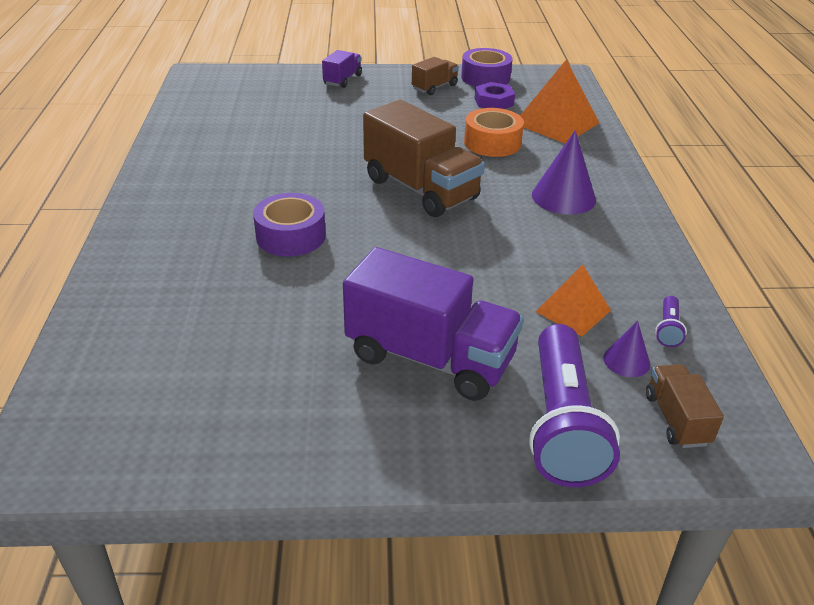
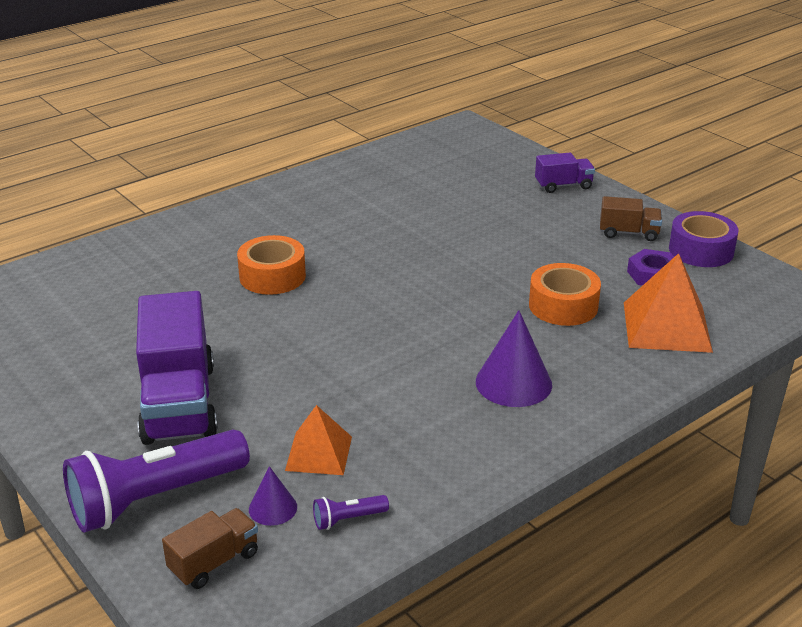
camera: 55 degrees right, 5 degrees down
purple tape [253,193,326,256] -> orange tape [237,235,306,295]
brown truck [363,100,485,217] -> none

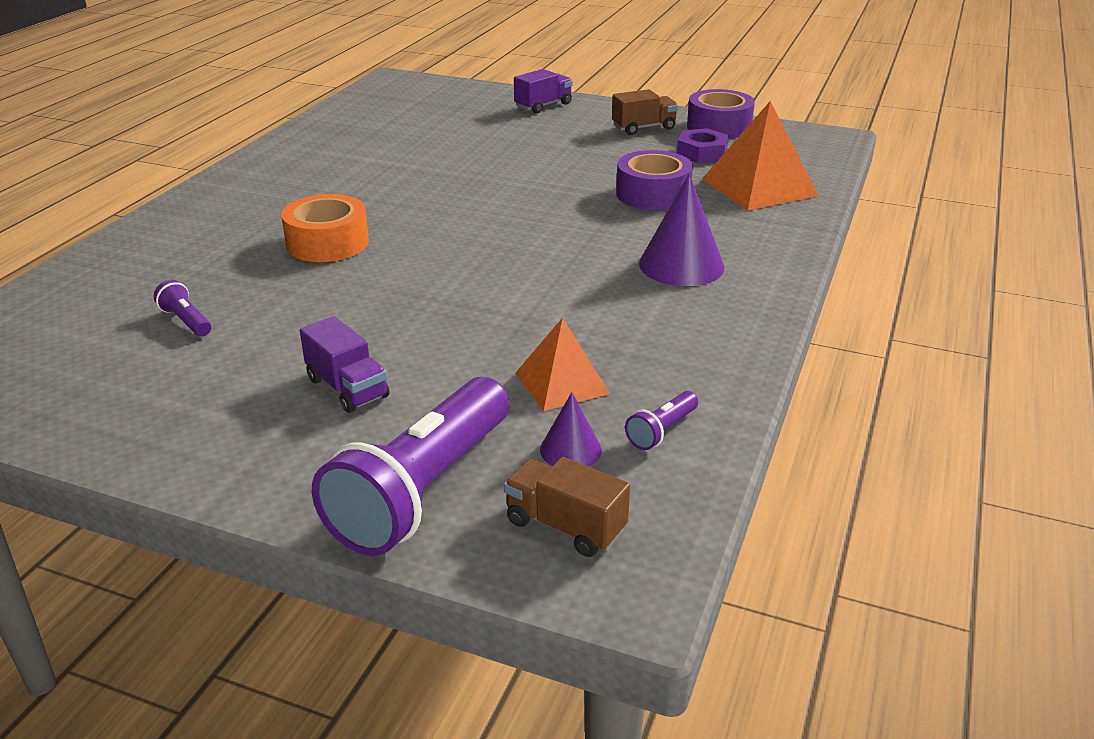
camera: 30 degrees left, 0 degrees up
purple truck [136,291,218,445] -> purple truck [300,316,389,413], size x0.49
brown truck [162,508,258,589] -> brown truck turned 75 degrees counterclockwise [504,457,630,557]
orange tape [529,263,601,326] -> purple tape [616,150,693,210]
none -> purple flashlight [154,280,211,336]

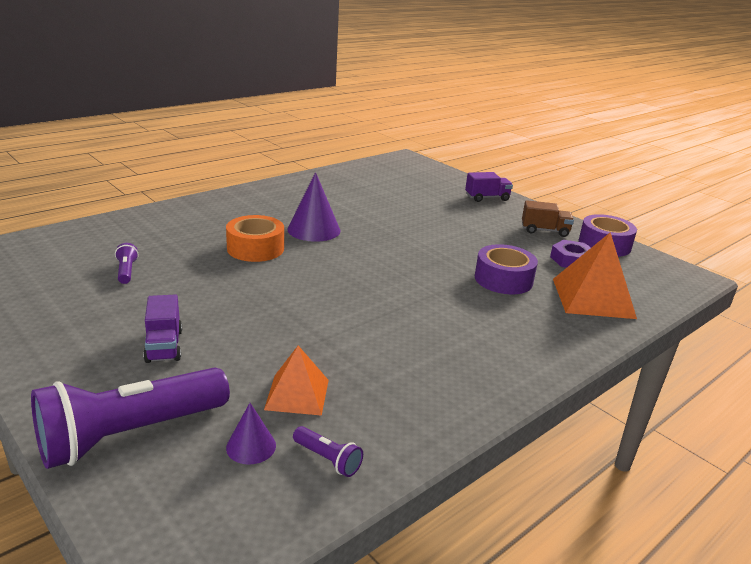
camera: 25 degrees right, 5 degrees down
brown truck [504,457,630,557] -> none
purple flashlight [625,391,698,450] -> purple flashlight turned 120 degrees counterclockwise [293,426,363,477]
purple cone [639,174,725,286] -> purple cone moved to [287,172,341,242]

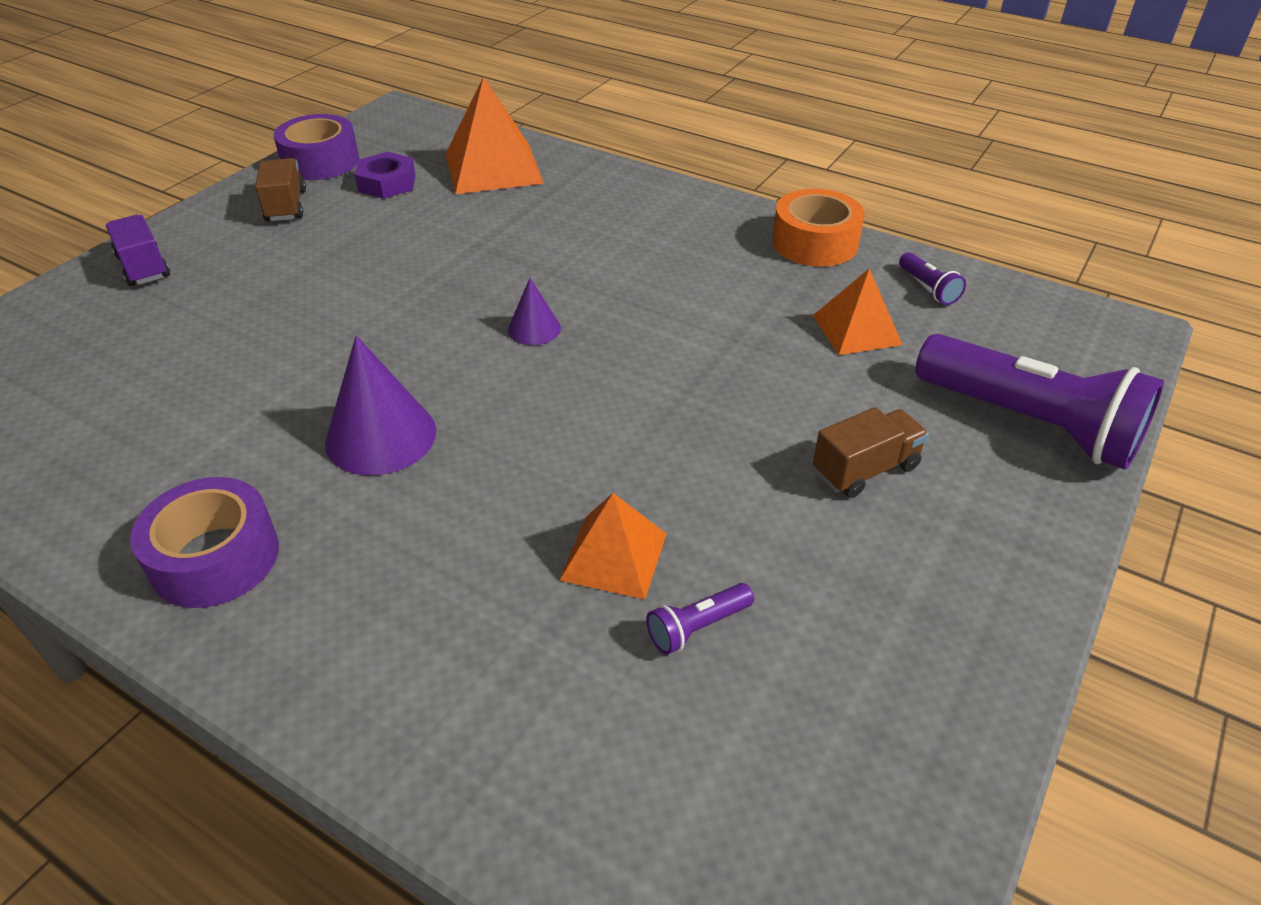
camera: 105 degrees left, 15 degrees up
purple truck [143,294,182,363] -> brown truck [813,407,929,498]
orange tape [226,215,284,262] -> orange tape moved to [772,189,864,267]
purple cone [226,403,276,465] -> purple cone moved to [508,278,561,345]
purple flashlight [293,426,363,477] -> purple flashlight turned 135 degrees clockwise [899,252,966,305]
purple tape [475,244,538,294] -> purple tape moved to [130,477,279,608]
none -> orange pyramid [559,493,666,599]

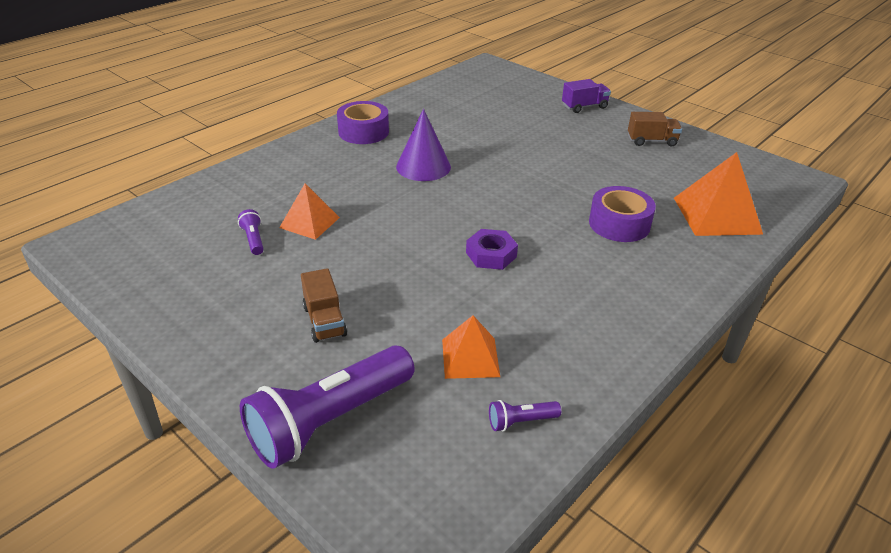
camera: 100 degrees right, 5 degrees down
purple tape [274,114,359,180] -> purple tape moved to [589,186,656,242]
purple nut [354,152,416,199] -> purple nut moved to [466,229,518,270]
purple cone [508,278,561,345] -> none
orange tape [772,189,864,267] -> none

